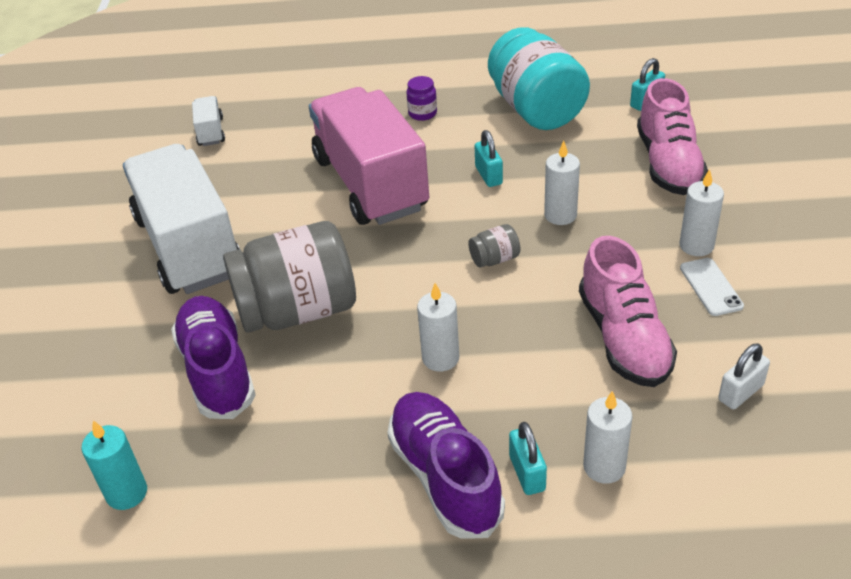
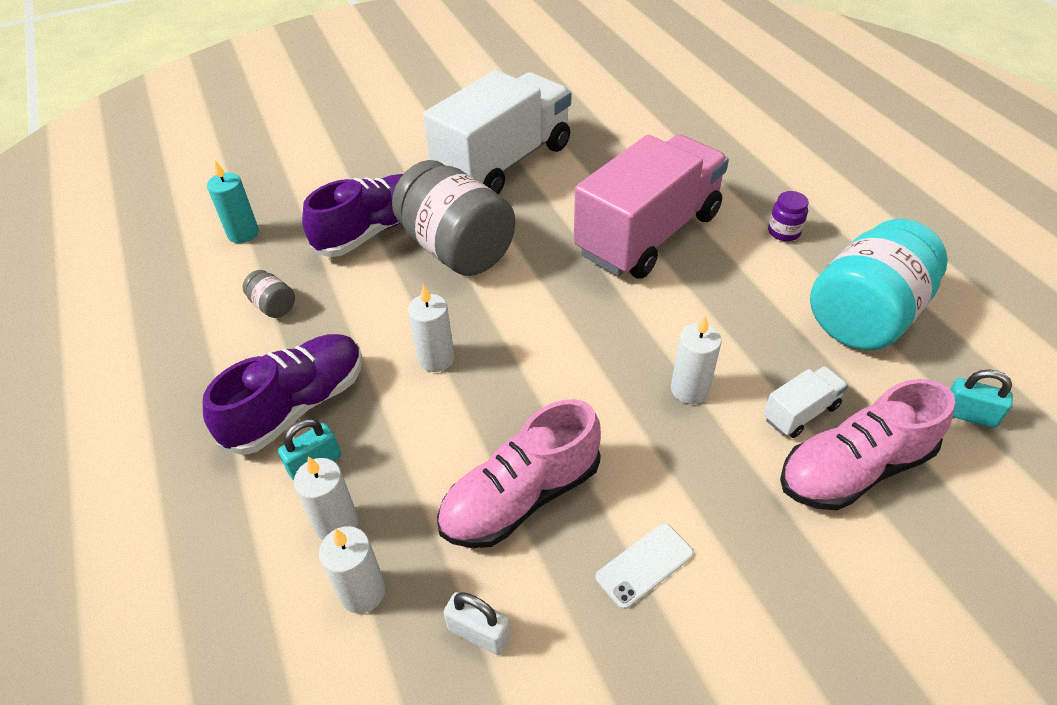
camera: 65 degrees right, 5 degrees up
white truck [192,96,225,146] -> white truck moved to [763,366,848,438]
grey jar [468,224,520,268] -> grey jar moved to [243,270,295,318]
turquoise padlock [474,130,503,187] -> none
white candle [679,169,724,256] -> white candle moved to [319,526,386,614]

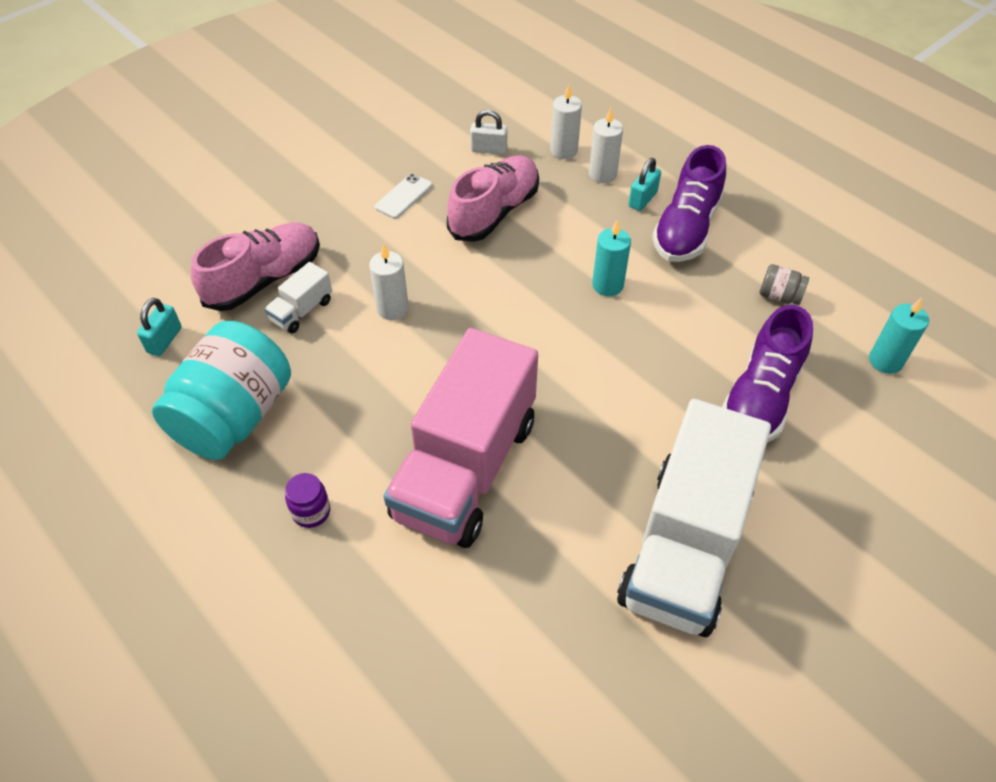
camera: 160 degrees right, 5 degrees up
grey jar [392,160,515,276] -> none
white candle [408,284,454,372] -> turquoise candle [592,220,631,296]
turquoise padlock [950,369,1013,428] -> turquoise padlock turned 75 degrees counterclockwise [137,298,182,356]

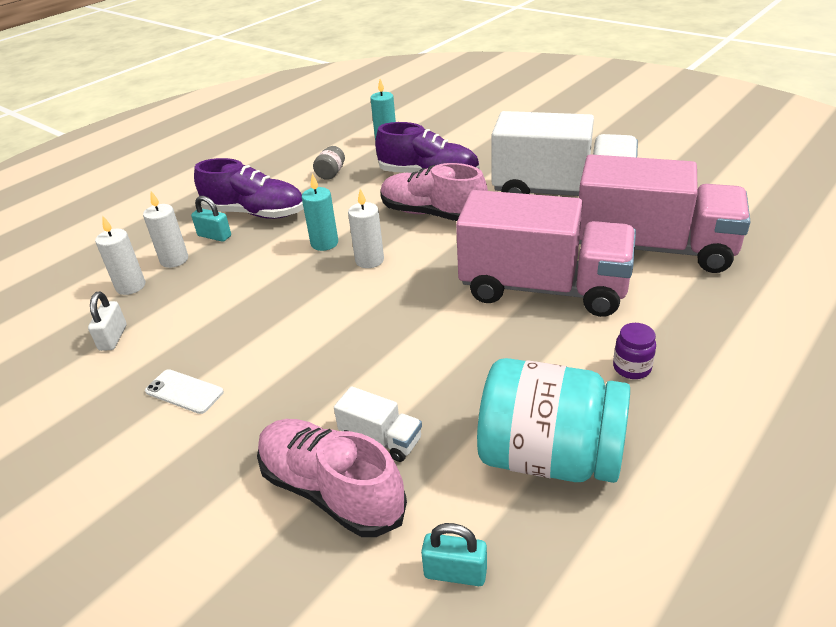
camera: 95 degrees left, 15 degrees down
white candle [369,243,409,320] -> white candle moved to [348,189,384,268]
pink shoe [447,155,539,242] -> pink shoe moved to [381,163,488,221]
none -> pink truck [579,154,750,273]

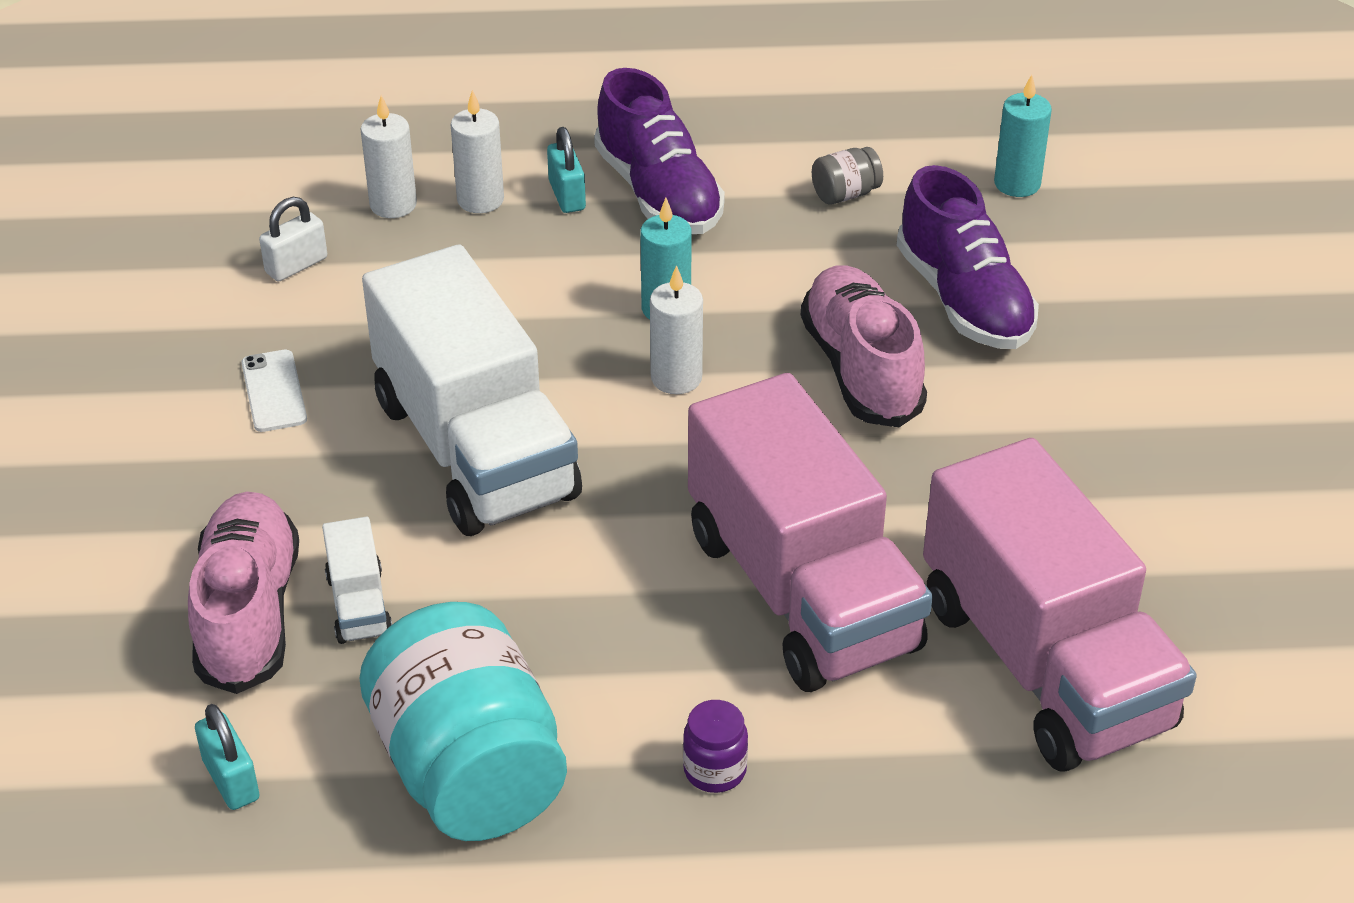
camera: 45 degrees right, 5 degrees up
white truck [491,111,638,196] -> white truck moved to [362,245,582,536]

